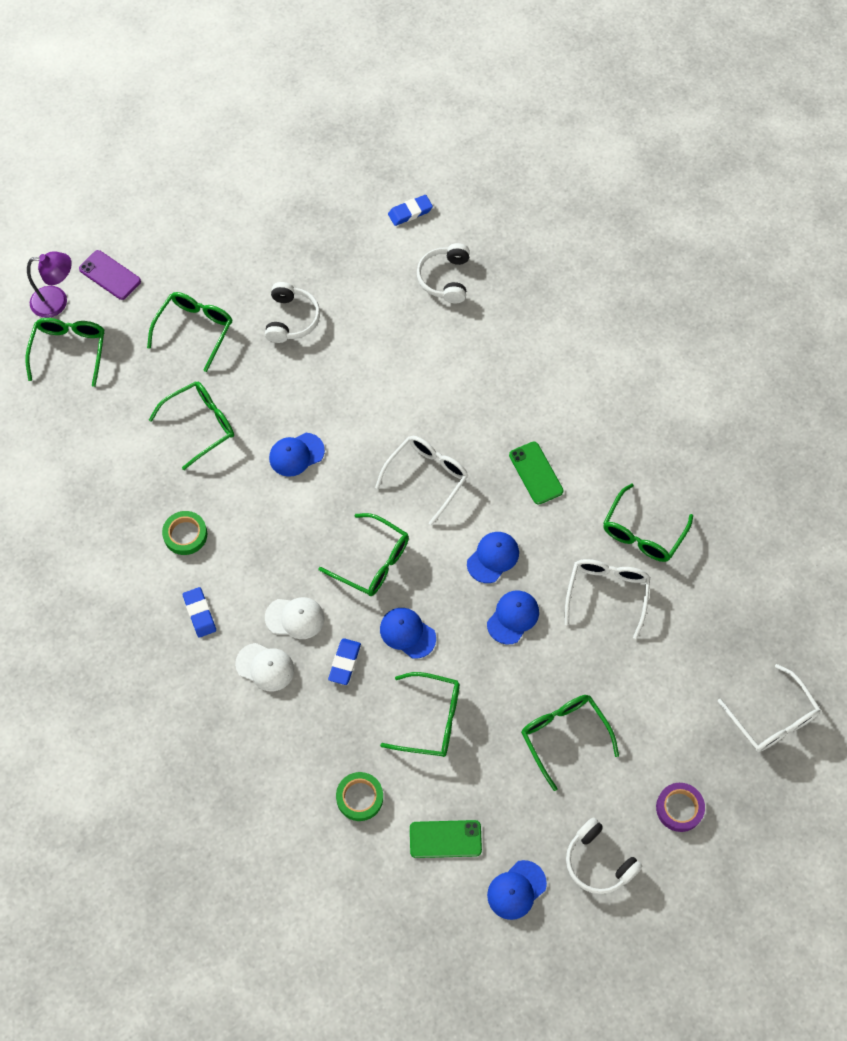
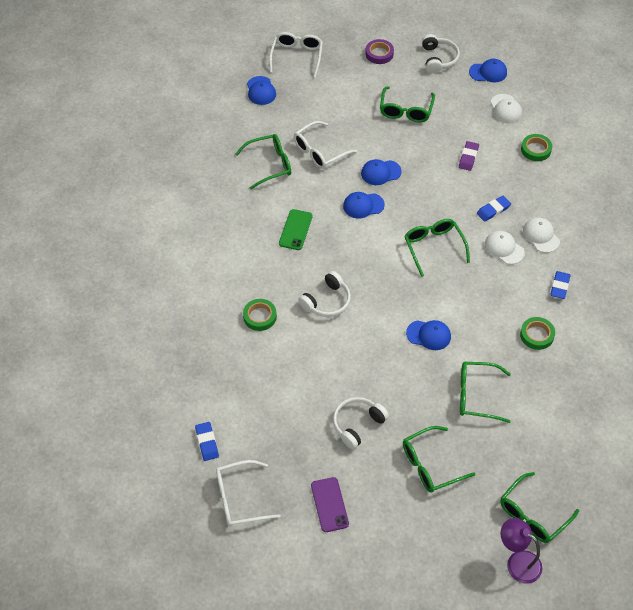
camera: 140 degrees left, 10 degrees down
purple phone [79,250,141,300] -> purple phone moved to [311,477,349,532]
white glasses [375,436,468,525] -> white glasses moved to [216,460,281,526]
blue cap [380,608,436,659] -> blue cap moved to [247,76,276,105]
green glasses [380,672,460,757] -> purple eraser [459,141,479,171]
blue eraser [388,195,433,226] -> blue eraser turned 60 degrees clockwise [195,422,219,461]
green phone [410,820,482,858] -> white cap [491,94,522,123]
white headphones [417,243,470,303] -> white headphones moved to [298,271,351,317]
none -> green tape [243,299,277,331]

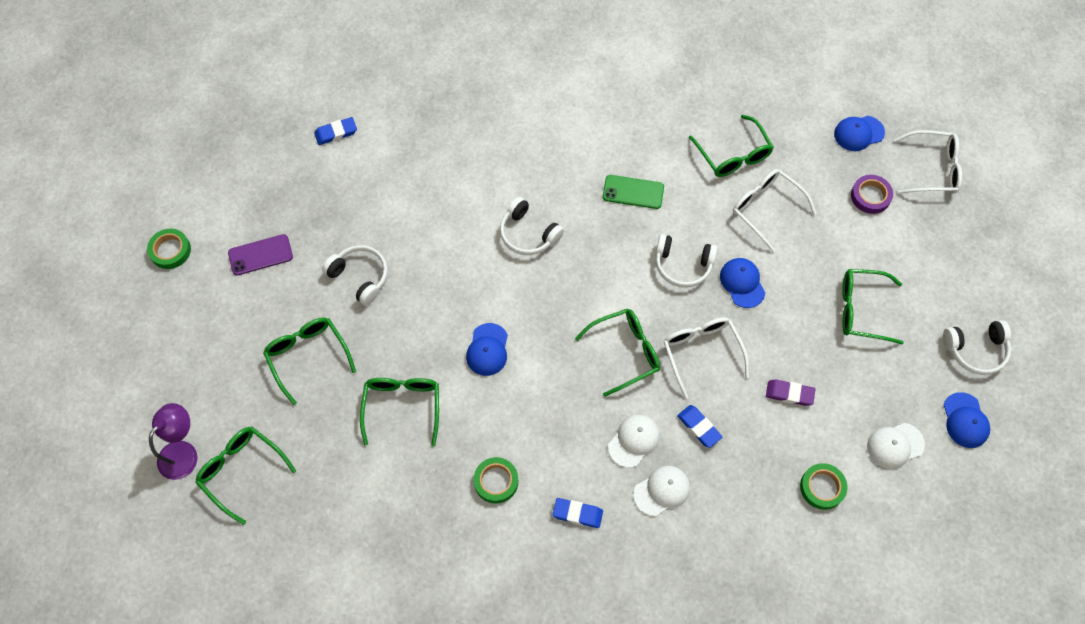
camera: 85 degrees right, 10 degrees up
white glasses [216,460,281,526] -> white glasses moved to [663,317,749,398]
green tape [243,299,277,331] -> green tape moved to [147,229,191,269]
blue cap [343,192,385,219] -> white headphones [656,234,717,288]
purple tape [365,39,394,64] -> purple tape moved to [851,175,893,214]

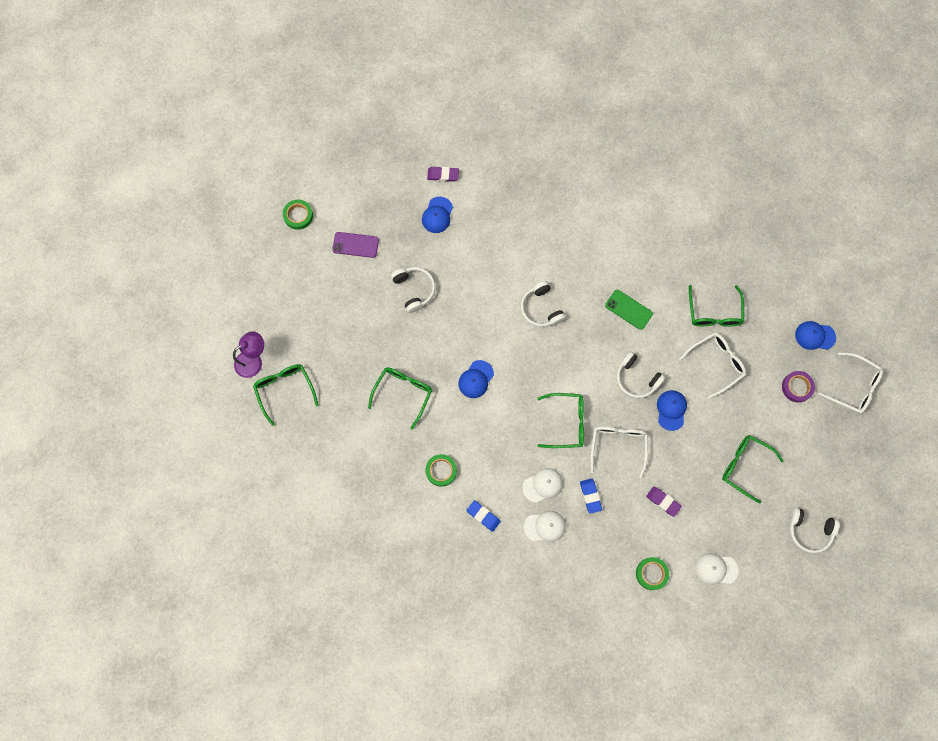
camera: 25 degrees right, 10 degrees up
green glasses [263,317,356,405] -> none
blue eraser [314,117,357,145] -> purple eraser [427,167,459,182]
white glasses [733,169,816,252] -> white glasses turned 75 degrees clockwise [679,332,746,399]
blue cap [944,392,990,448] -> blue cap moved to [422,197,453,233]

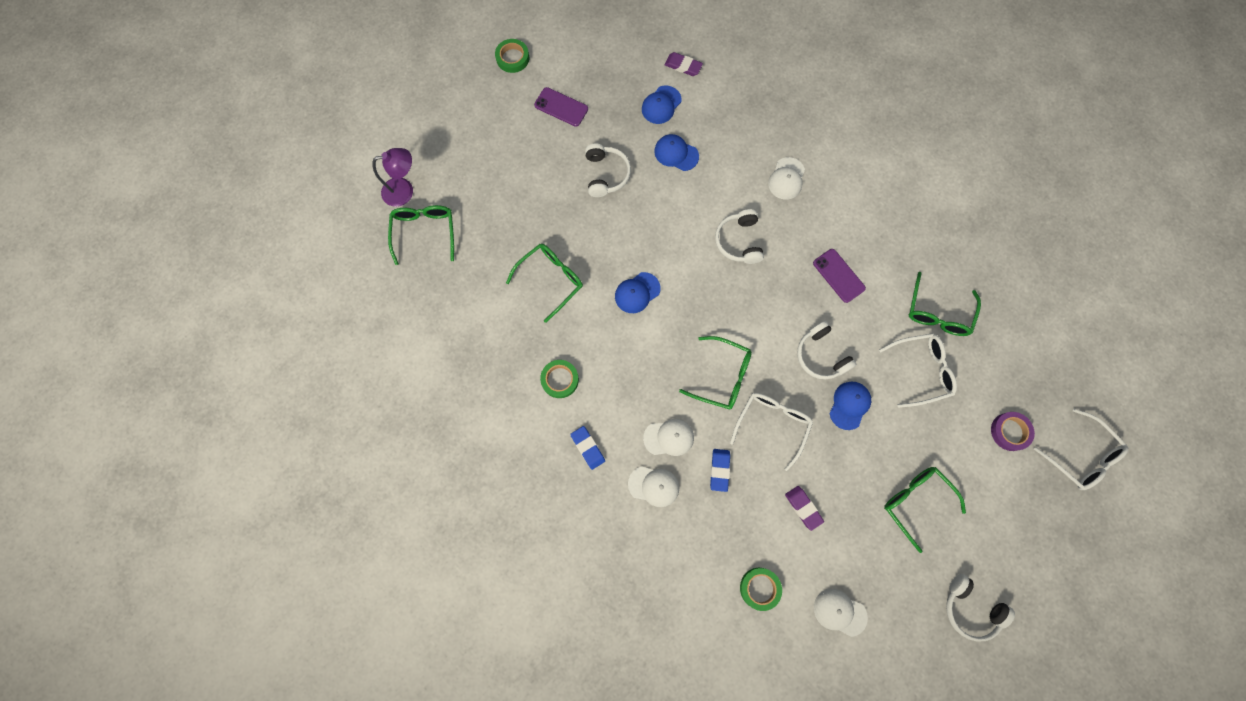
camera: 20 degrees right, 0 degrees up
green phone [605,290,653,330] -> purple phone [813,249,866,303]
blue cap [795,321,836,350] -> blue cap moved to [654,134,699,171]
none -> white cap [768,157,805,200]

